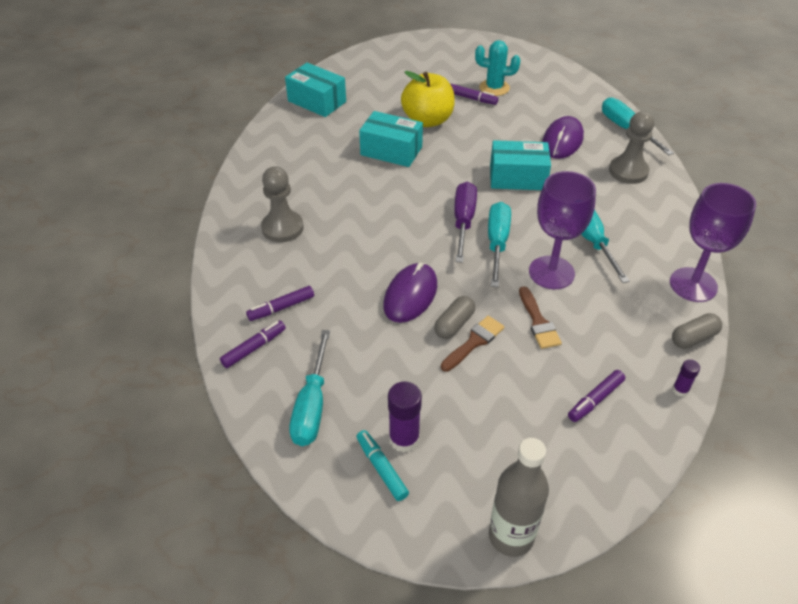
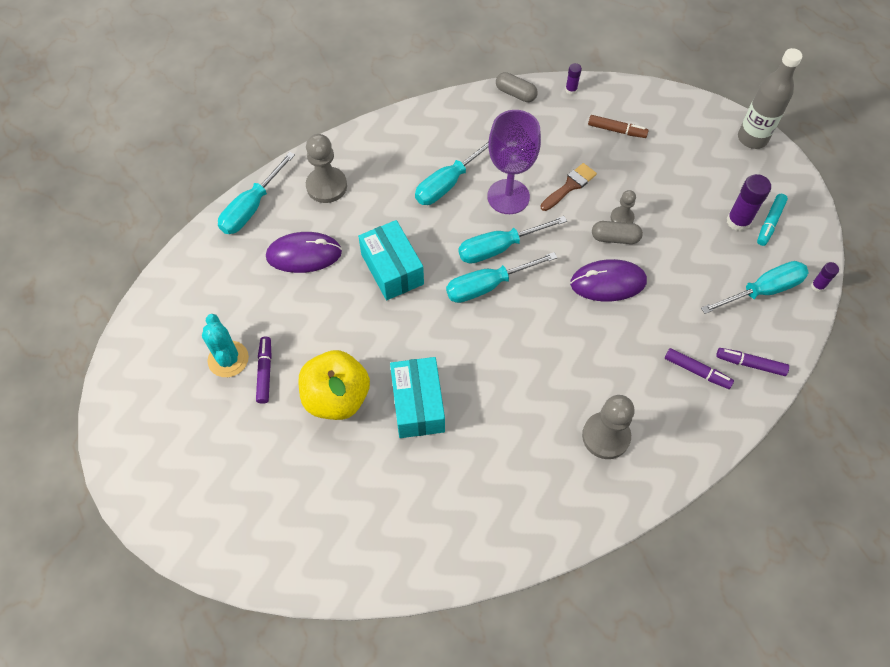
camera: 120 degrees left, 15 degrees up
turquoise box [285,63,346,117] -> none
brown brush [441,316,505,372] -> grey pawn [611,190,636,223]
purple screwdriver [454,182,477,263] -> turquoise screwdriver [446,252,557,303]
purple marker [568,370,625,422] -> brown marker [588,115,649,138]
purple goblet [670,183,756,302] -> none
none -> purple glue stick [811,262,839,292]

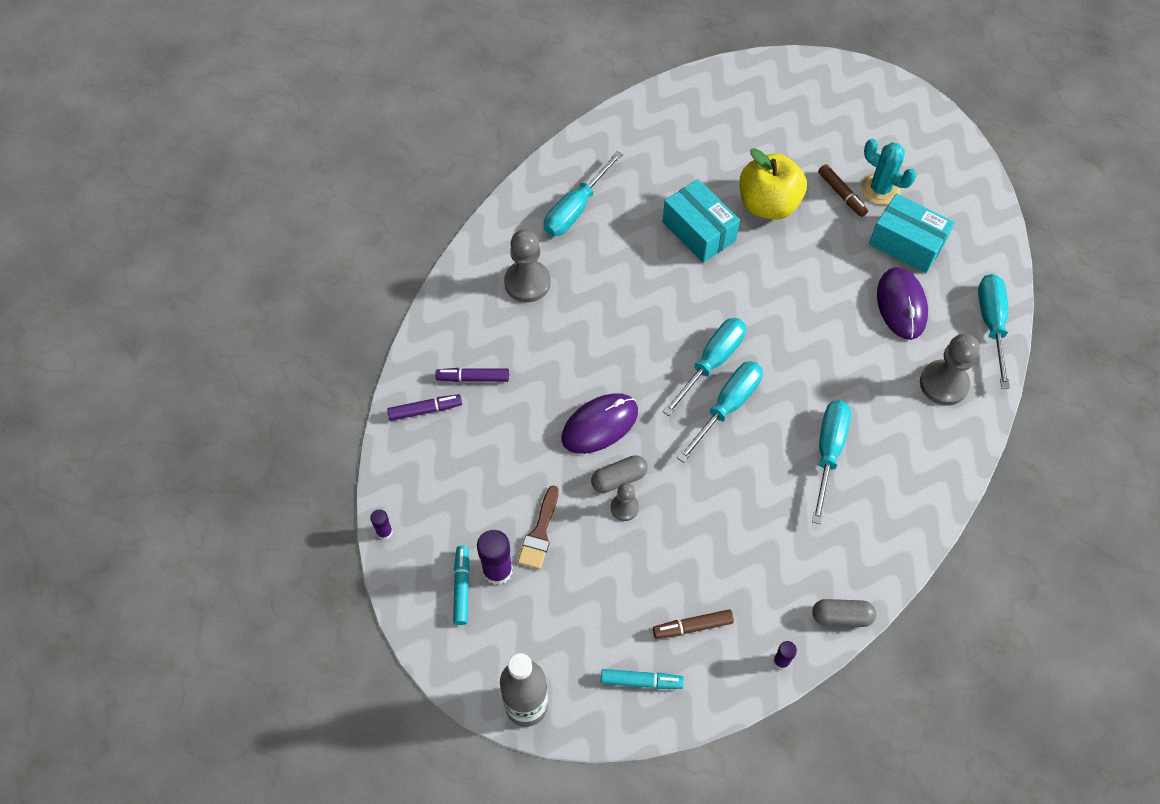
camera: 150 degrees right, 0 degrees up
purple marker [256,337,272,404] -> brown marker [818,164,868,217]
purple mouse [266,232,342,273] -> purple mouse turned 60 degrees counterclockwise [877,267,928,340]
turquoise box [358,220,424,300] -> turquoise box moved to [869,193,955,273]
purple goblet [487,110,541,214] -> none
brown brush [540,163,597,211] -> brown brush moved to [518,486,559,569]
turquoise screwdriver [701,261,809,314] -> turquoise screwdriver moved to [544,151,623,236]
none -> turquoise marker [601,669,684,689]

